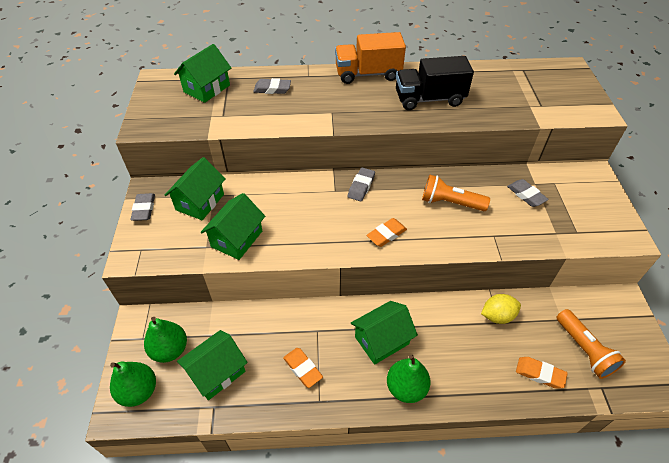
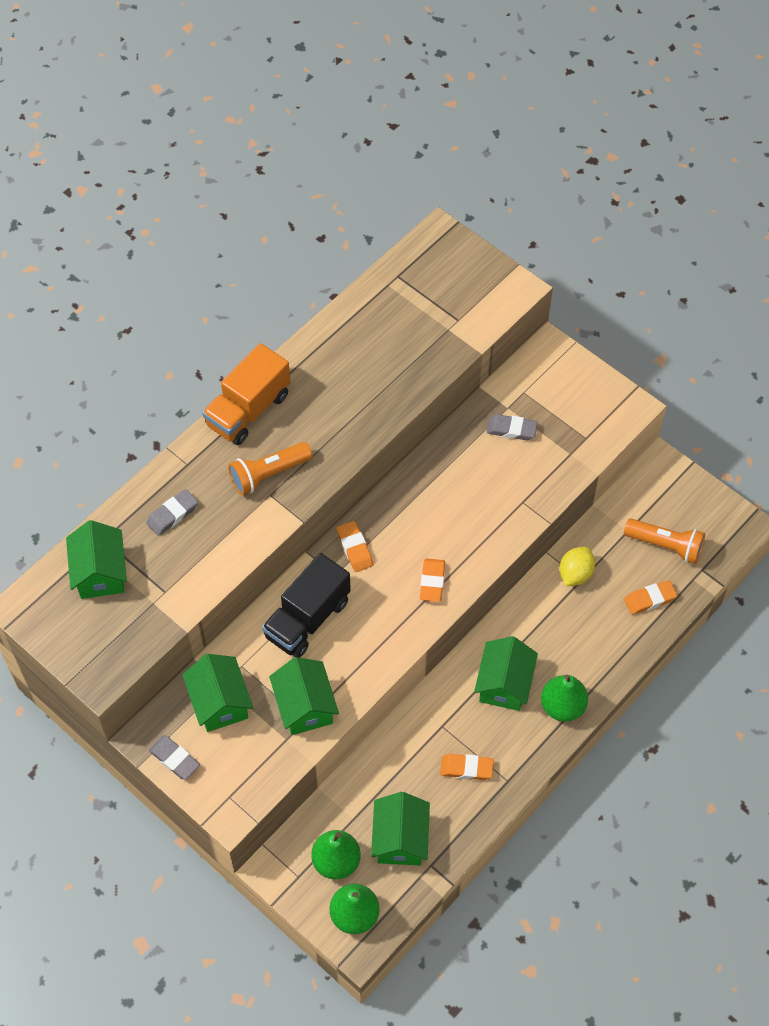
camera: 45 degrees left, 10 degrees up
grey eraser [348,167,375,201] -> orange eraser [336,521,373,572]
black truck [396,56,474,110] -> black truck moved to [262,553,351,658]
orange flashlight [422,175,490,211] -> orange flashlight moved to [228,442,312,495]

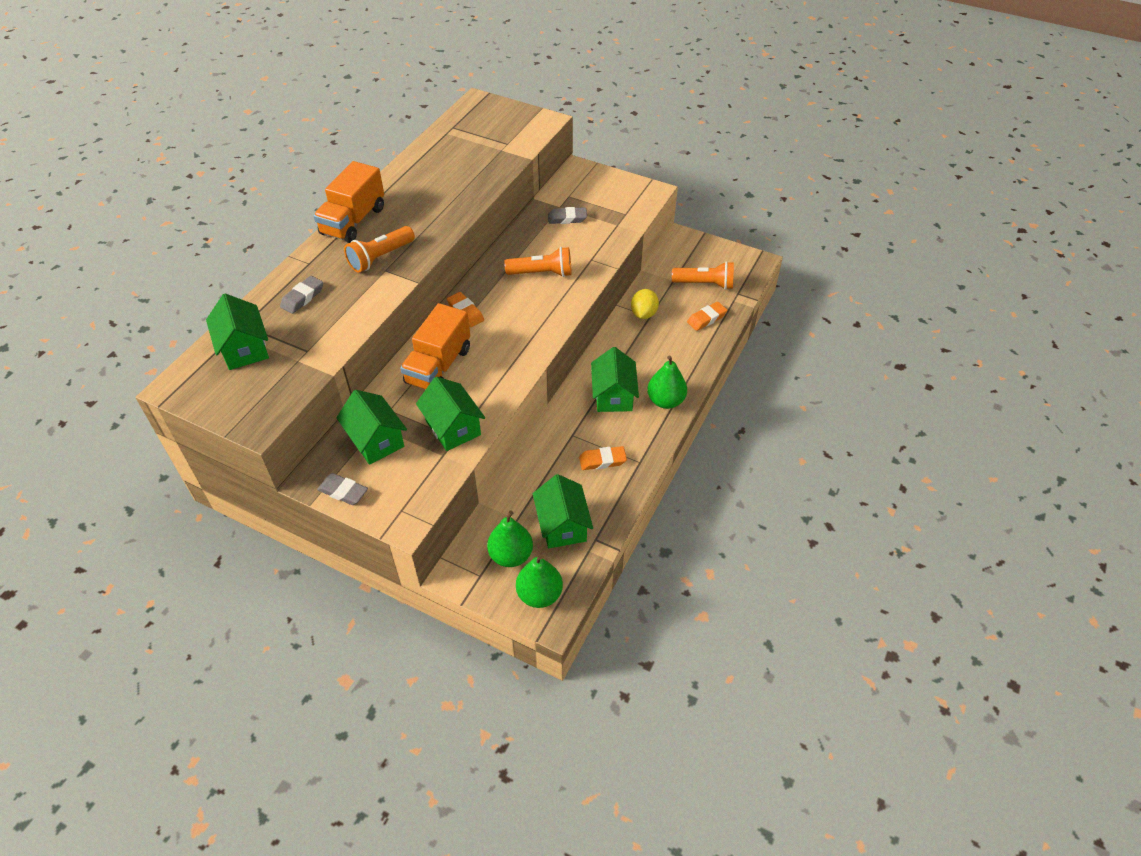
camera: 15 degrees left, 10 degrees down
black truck [262,553,351,658] -> orange truck [400,303,470,389]
orange eraser [420,558,445,602] -> none
none -> orange flashlight [504,247,572,277]

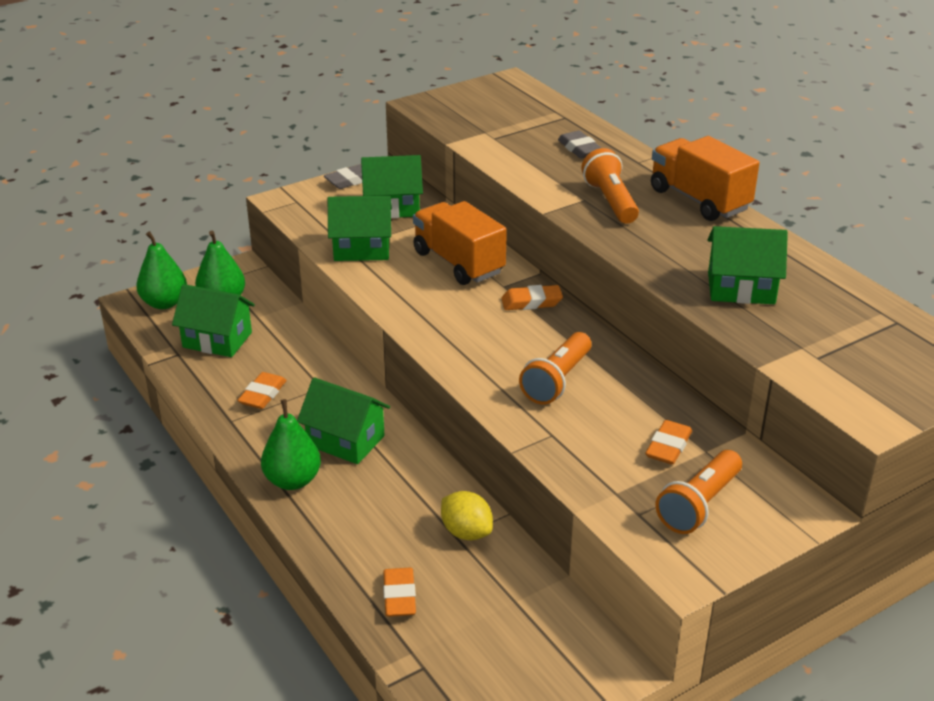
camera: 120 degrees right, 15 degrees down
green house [206,294,269,370] -> green house moved to [708,226,788,304]
grey eraser [548,207,587,224] -> orange eraser [645,420,692,465]
orange flashlight [672,261,734,290] -> orange flashlight moved to [655,450,742,534]

